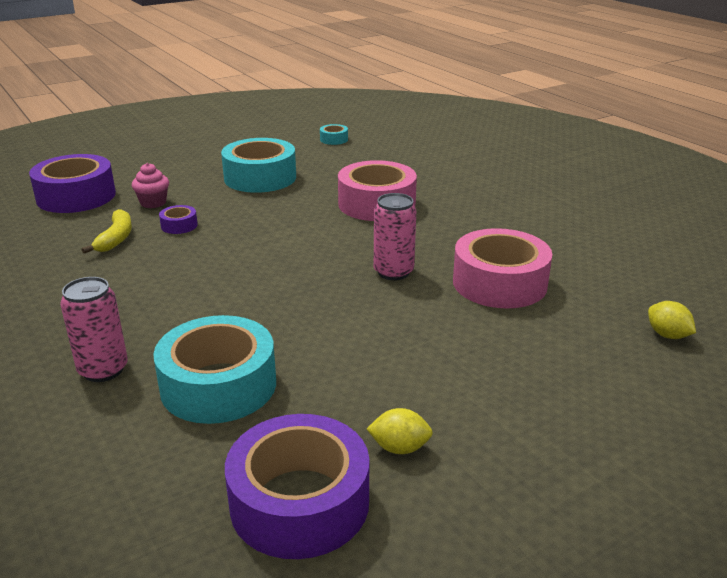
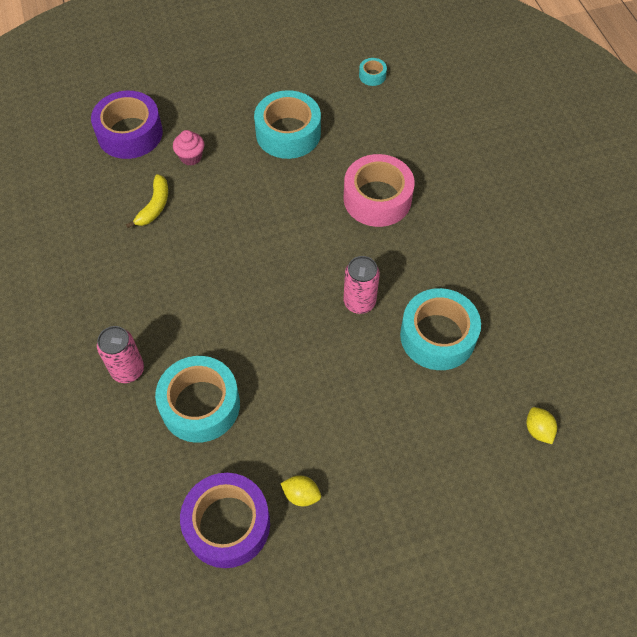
camera: 15 degrees right, 30 degrees up
purple tape [159,205,198,234] -> none
pink tape [453,228,552,308] -> turquoise tape [400,288,481,370]

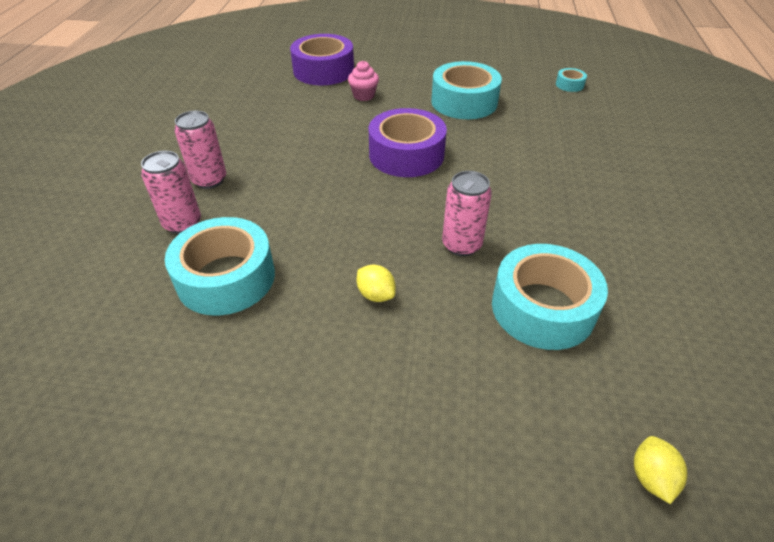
camera: 25 degrees right, 15 degrees down
yellow banana [126,174,168,228] -> none
purple tape [180,473,270,568] -> purple tape moved to [369,108,447,177]
yellow lemon [280,476,321,506] -> yellow lemon moved to [357,264,396,302]
pink tape [344,154,415,227] -> none
none -> pink can [175,111,226,189]

